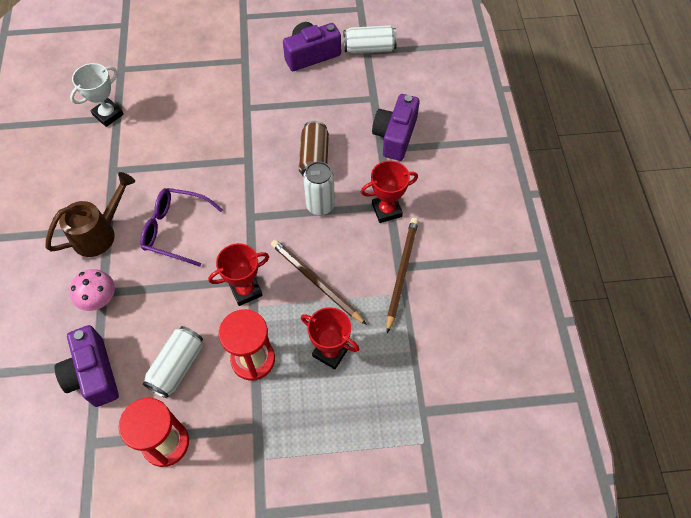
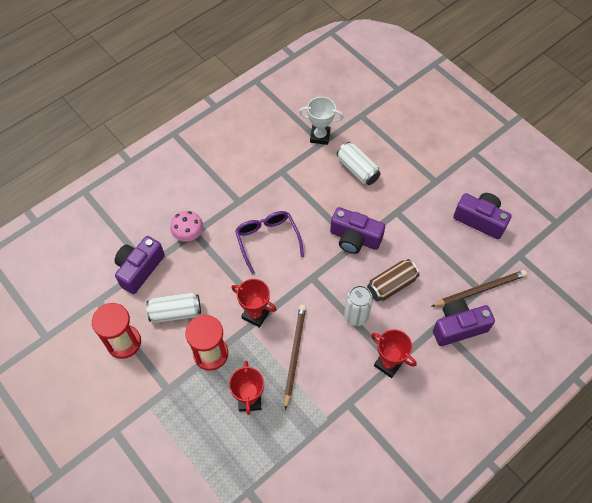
camera: 55 degrees right, 0 degrees up
brown watering can [46,172,135,257] -> none
white can [344,25,397,54] -> white can moved to [336,142,381,185]
brown pencil [387,218,419,334] -> brown pencil moved to [431,270,527,307]
none -> purple camera [330,207,385,254]

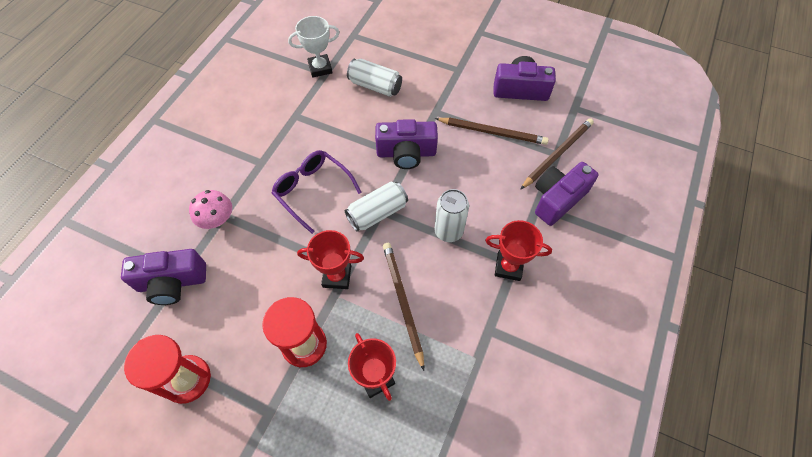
camera: 25 degrees left, 0 degrees up
purple camera [115,236,165,294] -> purple camera turned 105 degrees counterclockwise [121,249,206,305]
white can [146,292,201,323] -> white can moved to [345,182,408,232]
brown can [367,259,419,301] -> none
none -> brown pencil [435,117,549,145]

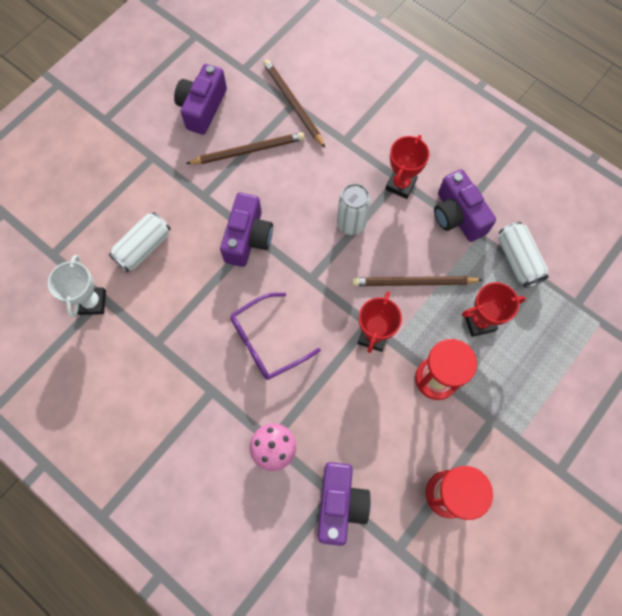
camera: 75 degrees left, 10 degrees up
white can [345,182,408,232] -> white can moved to [498,222,549,288]
brown pencil [435,117,549,145] -> brown pencil turned 45 degrees clockwise [186,132,305,164]
purple camera [535,162,599,226] -> purple camera moved to [434,169,496,242]

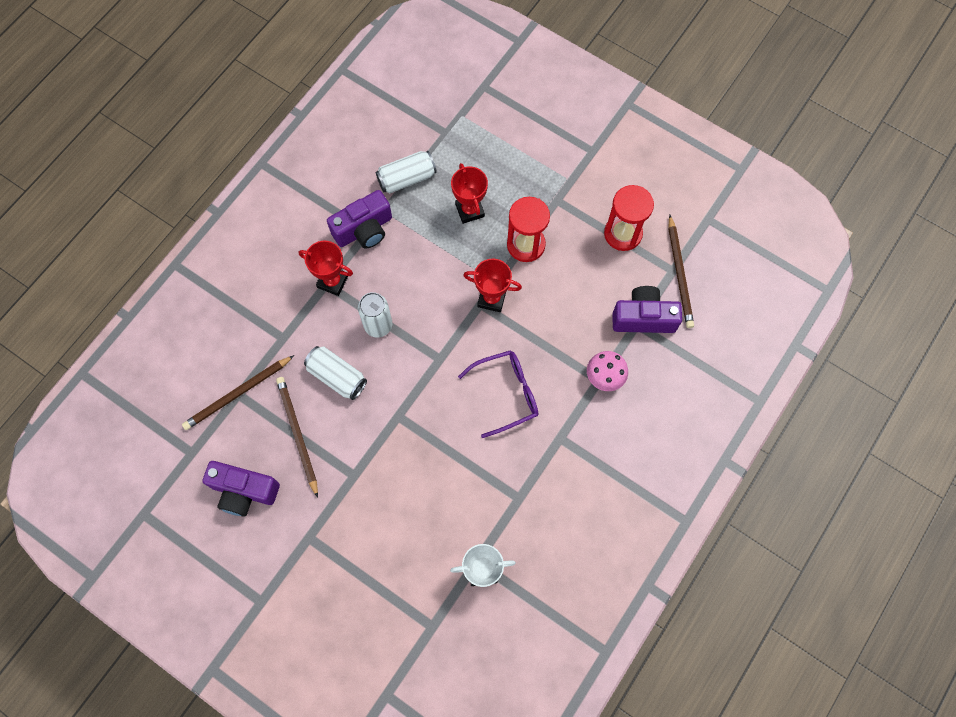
camera: 95 degrees left, 0 degrees up
white can [108,212,171,273] -> white can moved to [304,346,367,400]
purple camera [220,192,273,267] -> none
purple glasses [230,293,321,380] -> purple glasses turned 75 degrees counterclockwise [458,350,538,438]
brown pencil [352,276,482,286] -> brown pencil moved to [668,215,694,328]

